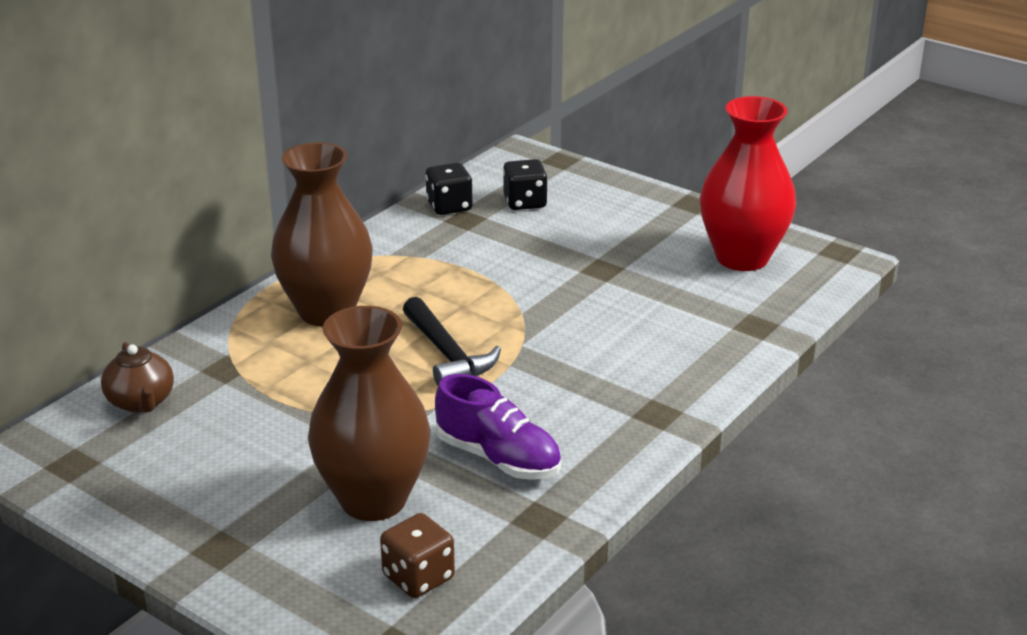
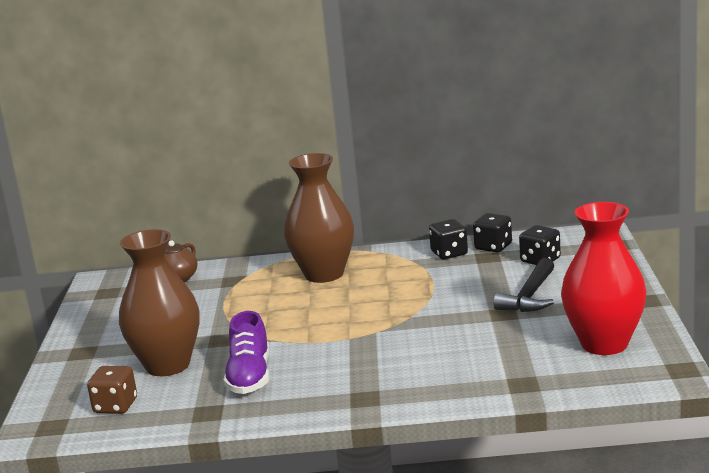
camera: 55 degrees right, 10 degrees down
black hammer [403,297,501,386] -> black hammer moved to [494,258,554,312]
none -> black dice [429,219,468,259]

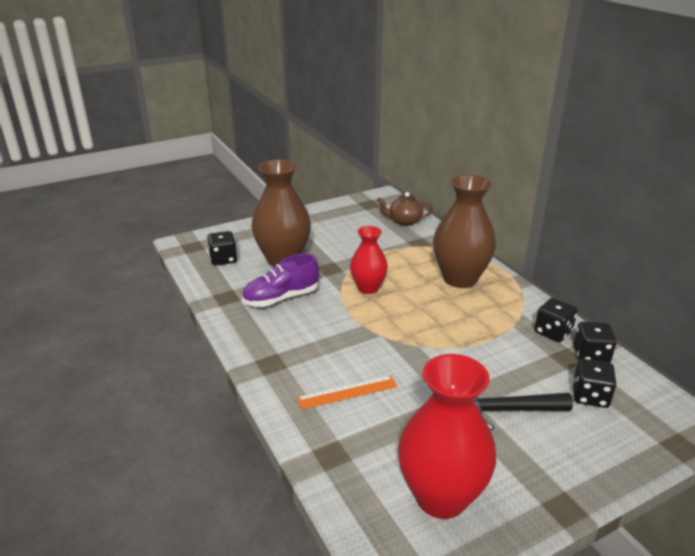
camera: 60 degrees right, 10 degrees up
brown dice [87,366,137,414] -> black dice [207,231,237,265]
none -> orange ruler [297,376,397,409]
none -> red vase [350,226,388,294]

